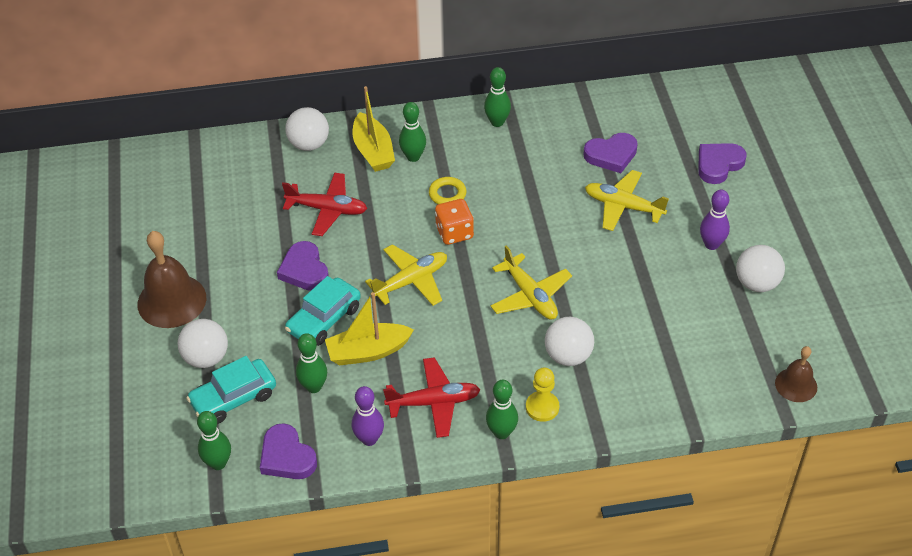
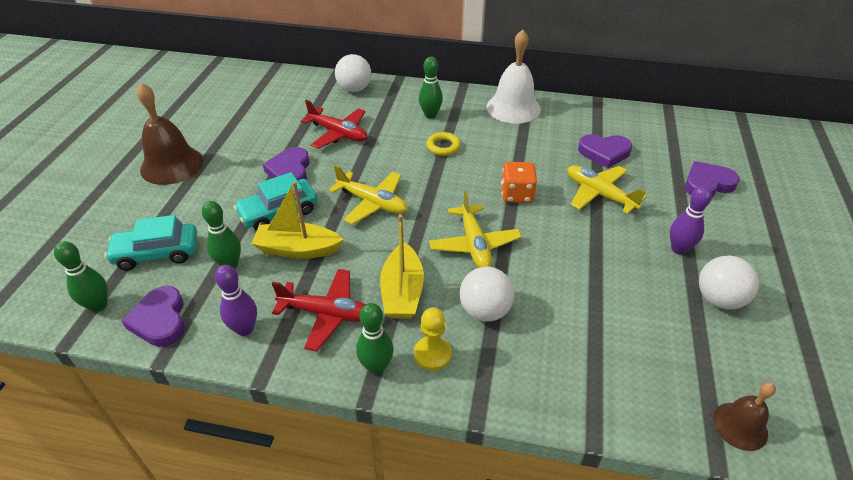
camera: 20 degrees right, 5 degrees down
white ball [178,319,228,368] -> none
yellow boat [353,86,395,172] -> yellow boat moved to [380,215,424,319]
yellow plane [365,244,447,306] -> yellow plane turned 45 degrees clockwise [329,165,408,225]
orange dice [435,199,474,245] -> orange dice moved to [501,162,537,203]
green bowling pin [484,67,511,127] -> white bell [486,29,541,124]

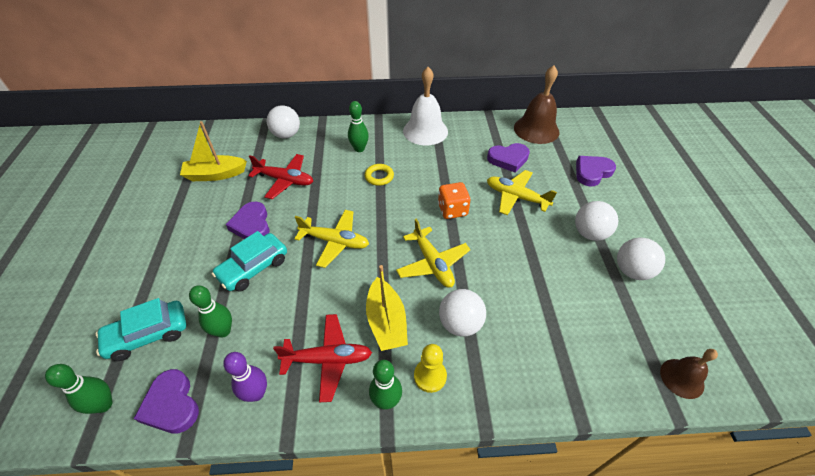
camera: 15 degrees left, 5 degrees up
brown bell [137,83,203,185] -> brown bell moved to [514,65,560,144]
yellow boat [252,181,343,259] -> yellow boat moved to [180,121,247,181]
purple bowling pin [670,186,712,255] -> white ball [575,201,618,241]

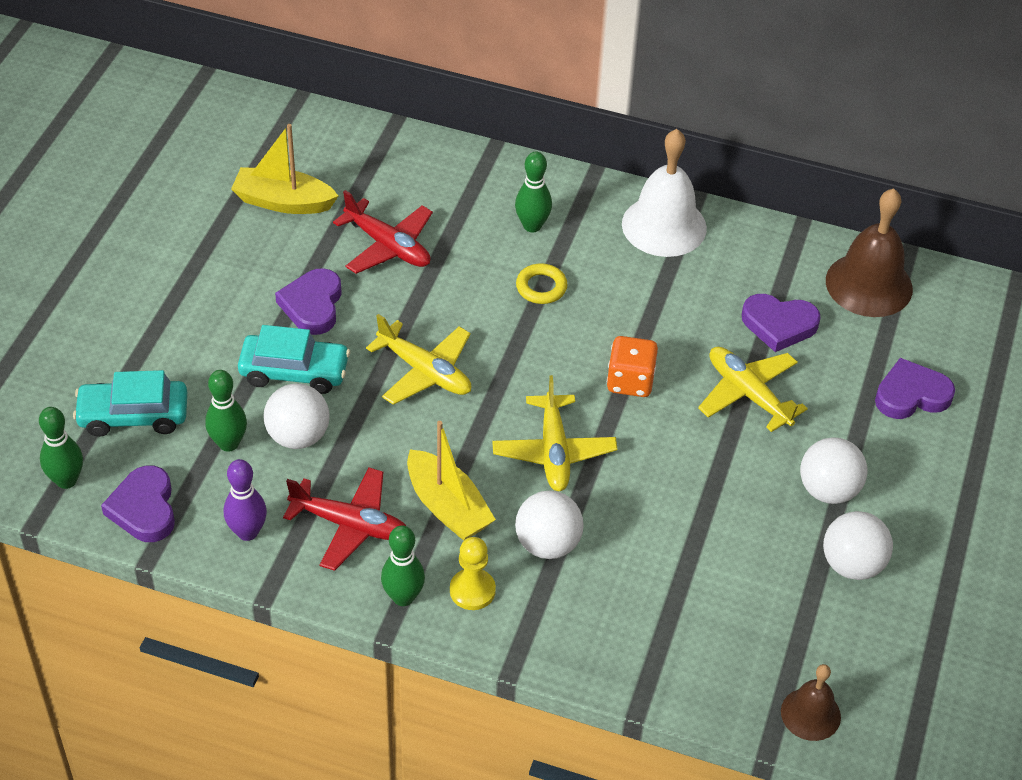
camera: 20 degrees right, 0 degrees up
turquoise car [212,231,287,292] -> turquoise car turned 150 degrees counterclockwise [238,325,350,394]
white ball [267,105,300,139] -> white ball moved to [264,384,330,449]
yellow boat [366,265,408,351] -> yellow boat turned 45 degrees counterclockwise [407,421,496,541]

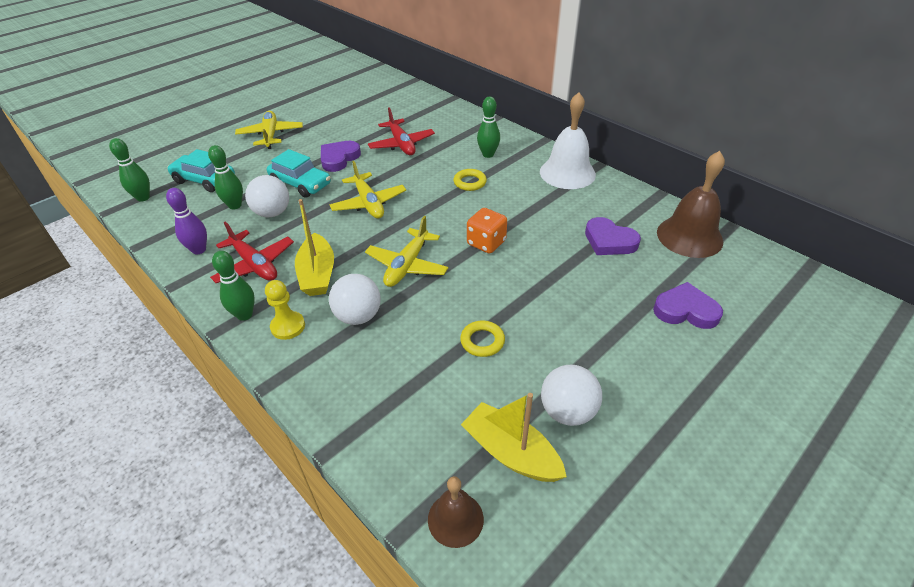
camera: 30 degrees right, 5 degrees down
purple heart [101,465,175,542] -> none
yellow boat [231,124,338,214] -> yellow boat moved to [461,393,567,482]
yellow plane [698,347,808,432] -> yellow plane moved to [235,111,303,149]
white ball [800,438,868,504] -> none
none -> yellow ring [460,321,505,357]

